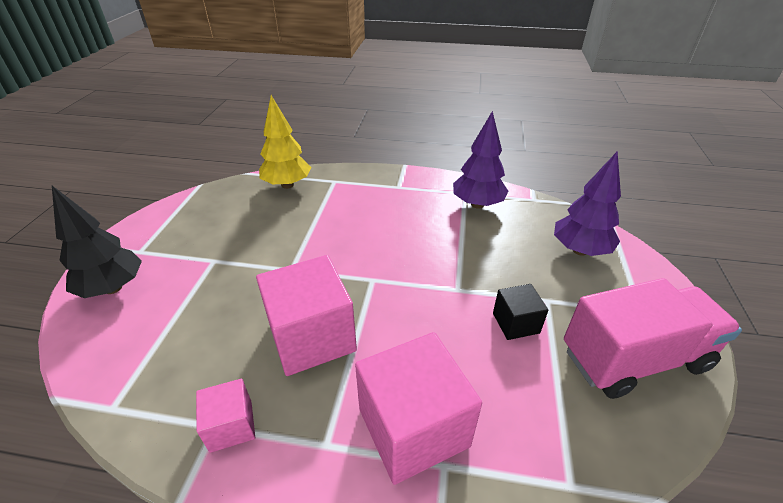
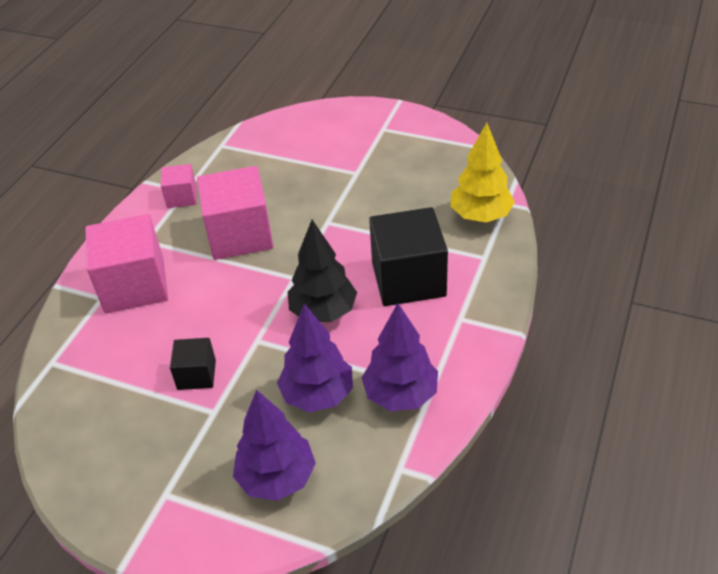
camera: 105 degrees right, 5 degrees up
black tree [52,186,142,298] -> black tree moved to [288,220,357,322]
pink truck [564,278,742,399] -> none
none -> purple tree [277,304,353,412]
none -> black cube [369,207,448,306]

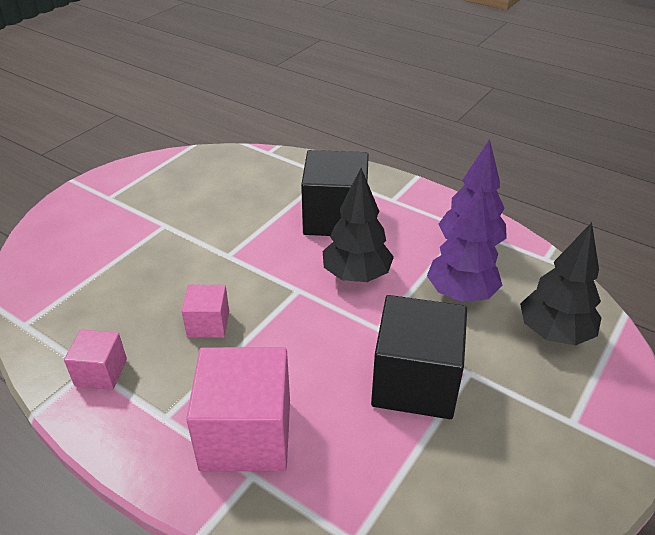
camera: 80 degrees left, 5 degrees down
black cube [170,338,216,390] -> black cube [371,295,467,419], size x1.93
pink cube [197,166,273,260] -> pink cube [182,285,229,338], size x0.52
purple tree [233,390,316,501] -> black tree [520,222,601,345]
yellow tree [450,123,515,222] -> none

